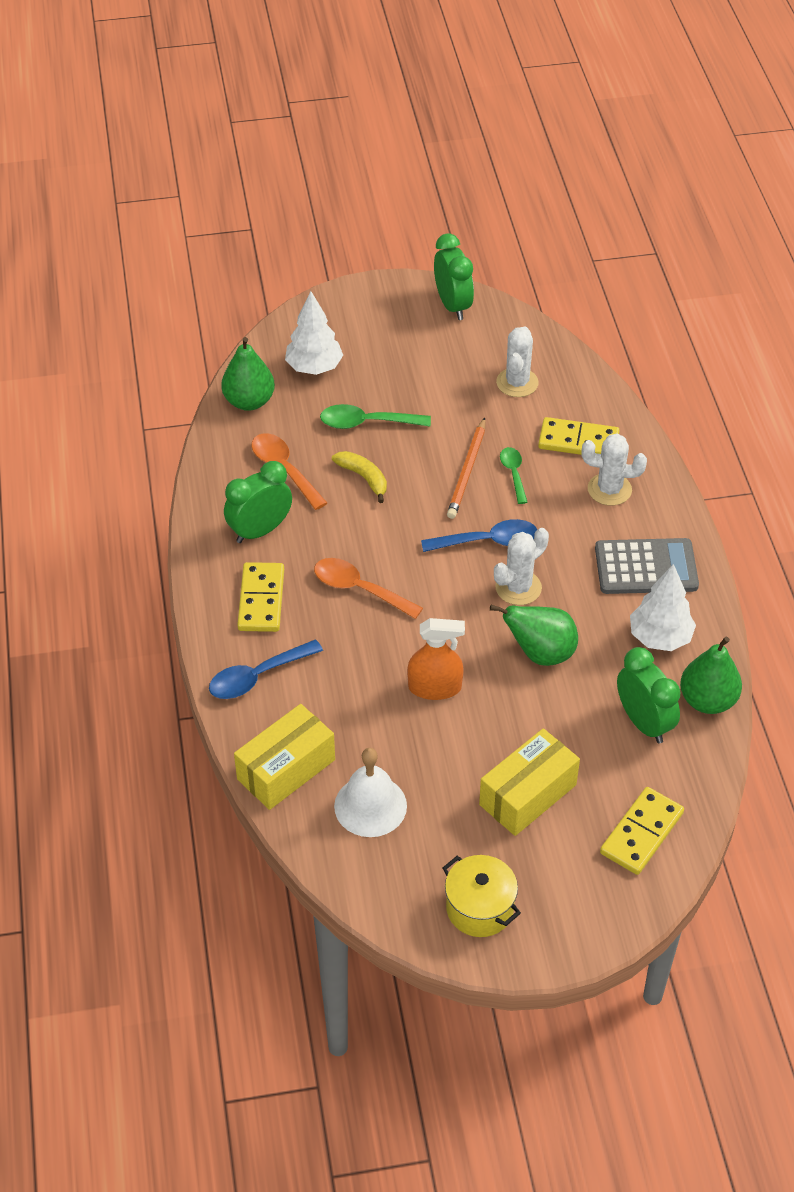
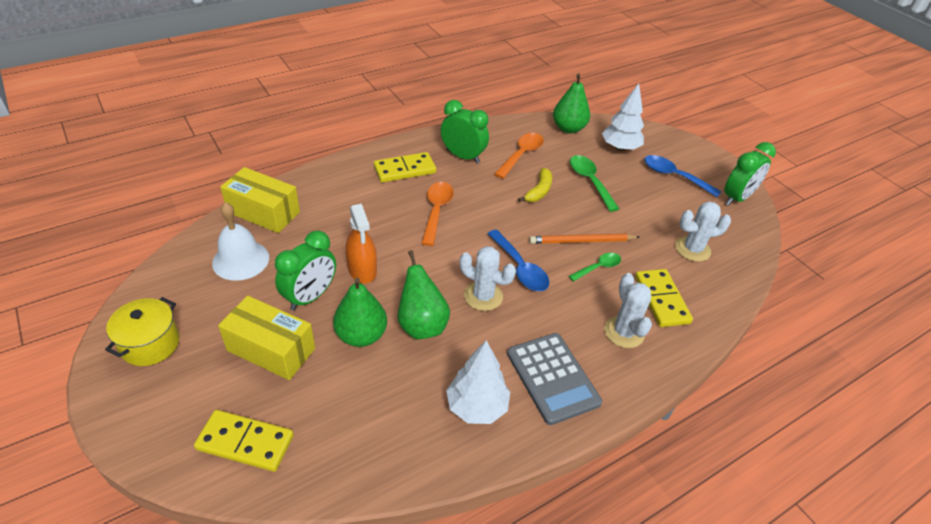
camera: 65 degrees right, 5 degrees down
blue spoon [209,639,323,699] -> blue spoon moved to [644,155,722,197]
green clock [617,647,681,744] -> green clock moved to [275,231,336,310]
green pear [680,637,742,714] -> green pear moved to [333,278,387,347]

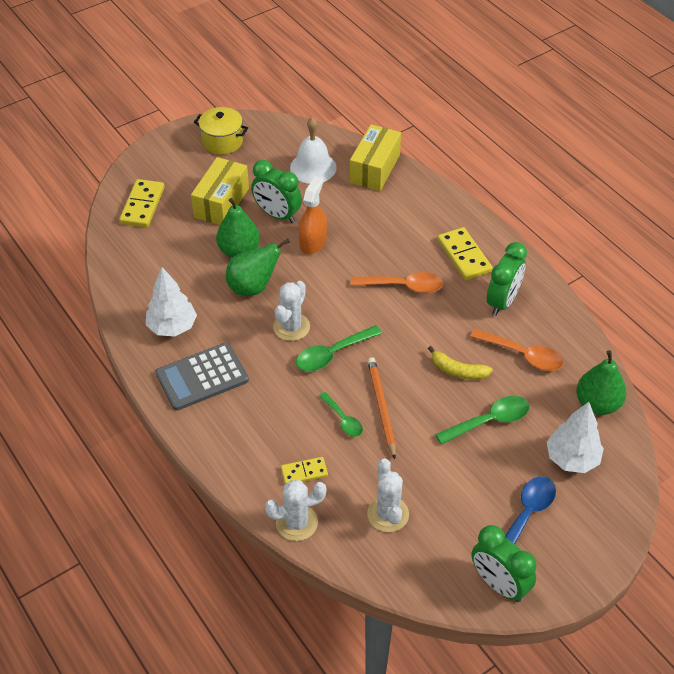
camera: 90 degrees right, 5 degrees up
orange spray bottle [346,204,377,284] -> orange spray bottle turned 135 degrees clockwise [299,176,327,254]
blue spoon [487,229,549,291] -> green spoon [296,325,382,371]
white cactus [604,273,652,348] -> white cactus moved to [265,480,326,541]
yellow domino [635,269,693,327] -> yellow domino [281,457,328,484], size x0.61

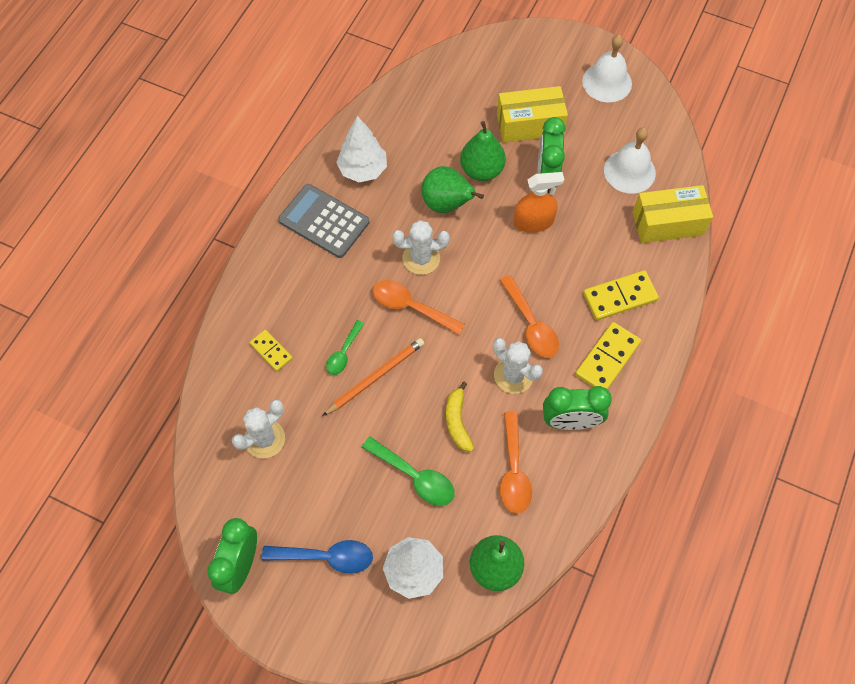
camera: 60 degrees right, 15 degrees up
yellow domino [119,179,165,227] -> yellow domino moved to [583,270,659,320]
yellow pot [194,107,248,155] -> white bell [582,35,632,102]
white cactus [265,480,326,541] -> white cactus moved to [493,338,543,394]
green spoon [296,325,382,371] -> orange spoon [373,280,465,335]

